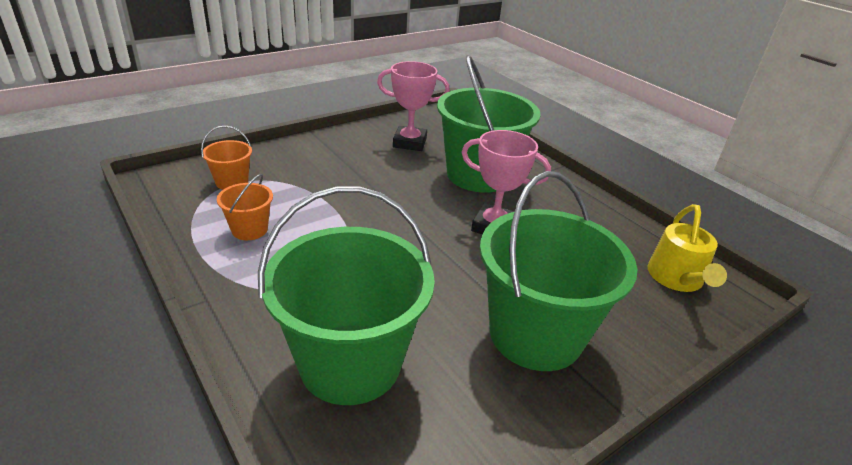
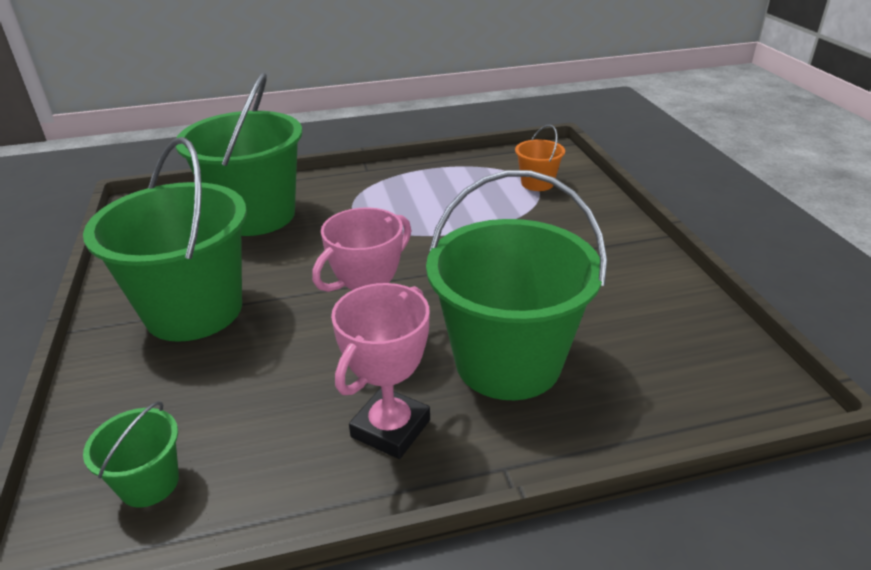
camera: 115 degrees right, 0 degrees up
orange bucket [217,174,273,240] -> none
pink trophy [377,61,450,151] -> pink trophy moved to [331,283,430,459]
yellow watering can [648,204,727,292] -> green bucket [83,401,179,507]

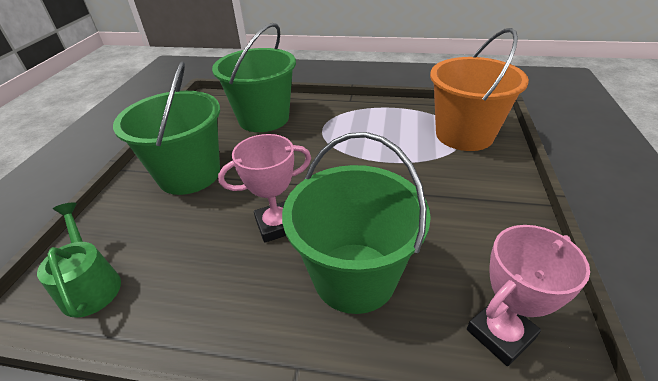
camera: 25 degrees right, 5 degrees up
green bucket [83,401,179,507] -> green watering can [37,203,121,318]
pink trophy [331,283,430,459] -> pink trophy moved to [467,225,590,366]
orange bucket [515,125,565,191] -> orange bucket [430,28,529,151], size x2.24

